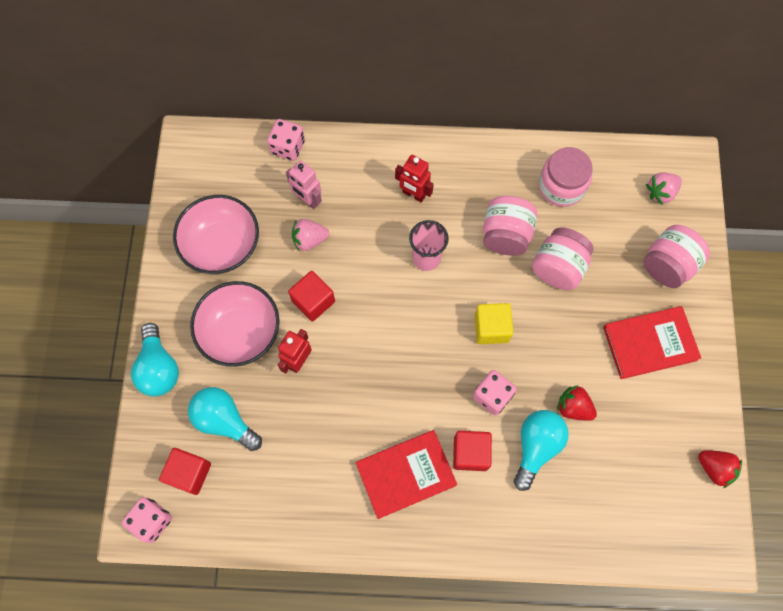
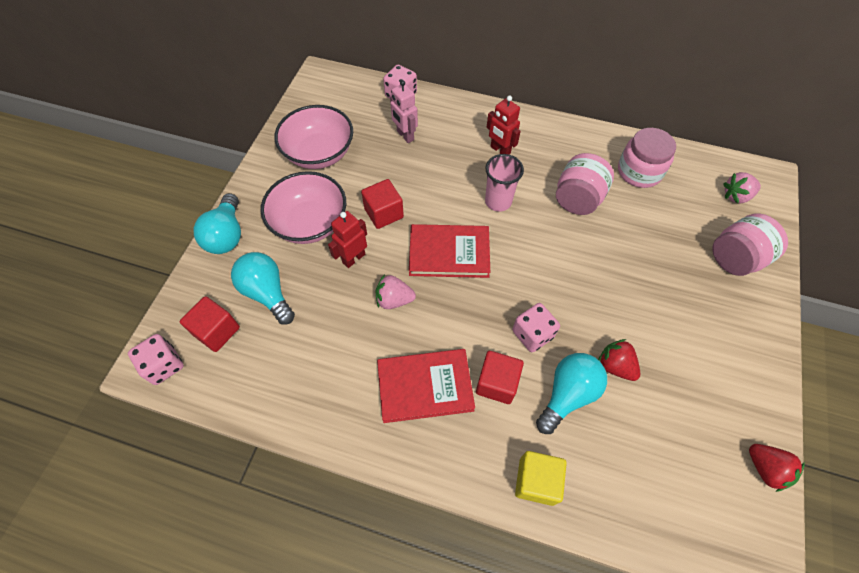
camera: 15 degrees right, 10 degrees down
pink strawberry [292,219,329,251] -> pink strawberry moved to [376,274,416,309]
yellow cube [474,303,513,344] -> yellow cube moved to [515,451,567,506]
pink jar [532,227,594,290] -> none
red book [603,306,701,379] -> red book moved to [409,224,490,278]

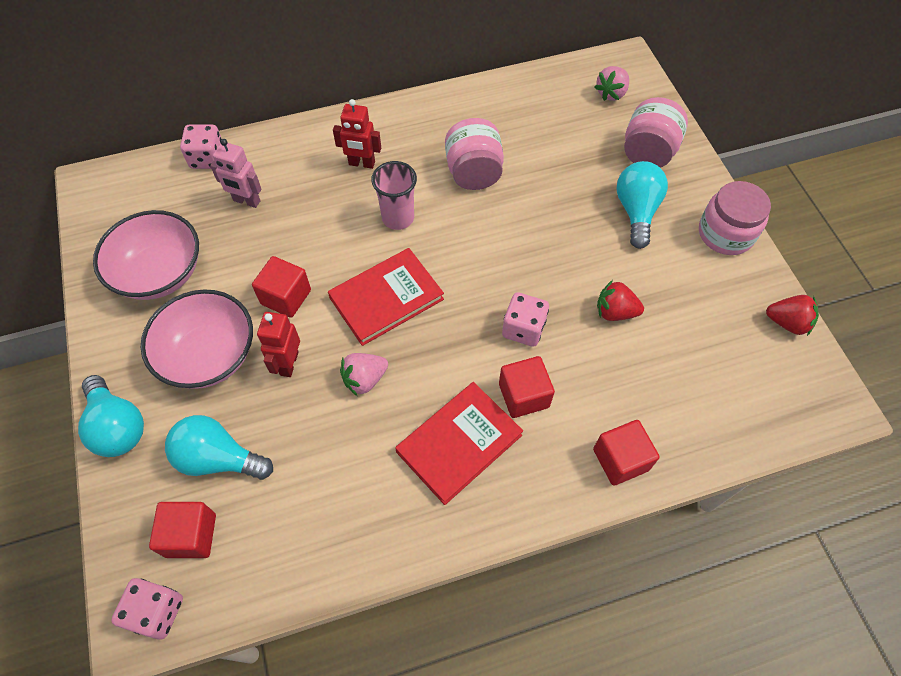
camera: 35 degrees left, 0 degrees up
yellow cube [515,451,567,506] -> red cube [593,420,660,486]
turquoise light bulb [536,353,607,434] -> turquoise light bulb moved to [616,161,668,249]
pink jar [618,128,676,188] -> pink jar moved to [699,181,771,255]

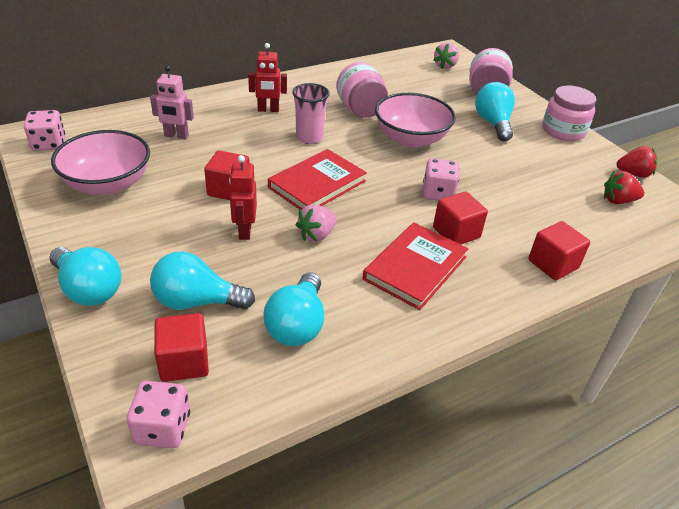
camera: 15 degrees left, 20 degrees down
pink bowl [141,289,253,389] -> pink bowl moved to [375,93,456,147]
pink dice [180,124,222,169] -> pink dice moved to [24,110,65,151]
red strawberry [597,280,644,321] -> red strawberry moved to [604,171,644,204]
none -> turquoise light bulb [264,272,324,346]

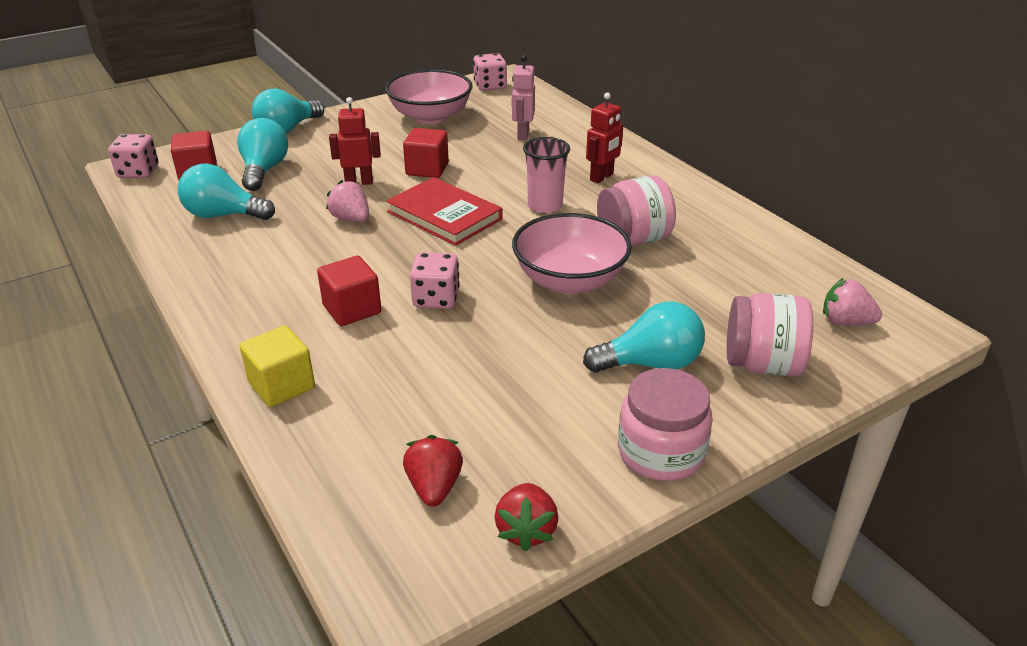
camera: 90 degrees right, 5 degrees down
red robot [248,43,287,112] -> red robot turned 135 degrees counterclockwise [586,92,623,183]
red book [363,222,468,310] -> none
red cube [528,221,590,280] -> yellow cube [240,325,315,407]

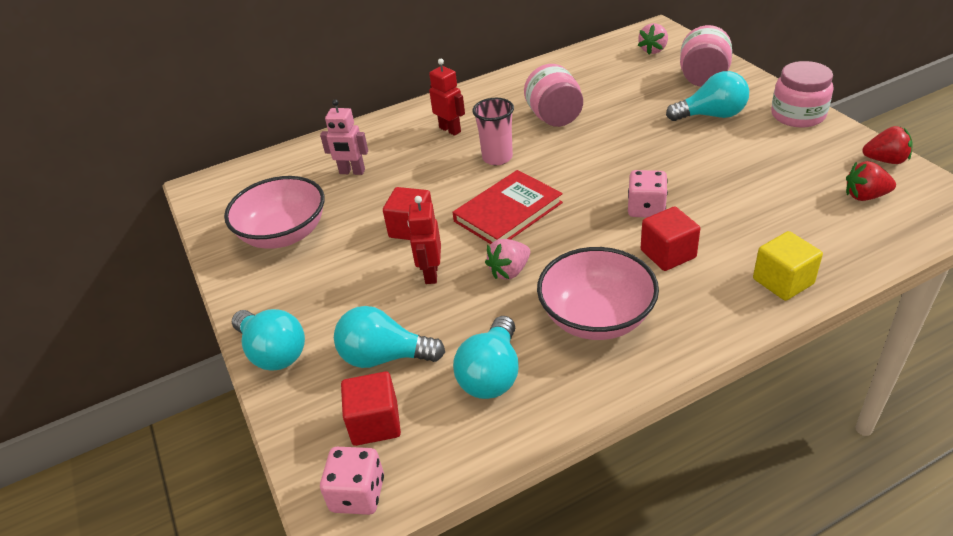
camera: 80 degrees left, 5 degrees up
pink dice [473,53,507,91] -> none
pink bowl [512,213,632,294] -> pink bowl moved to [537,247,659,340]
turquoise light bulb [583,301,705,373] -> turquoise light bulb turned 90 degrees clockwise [666,71,749,121]

